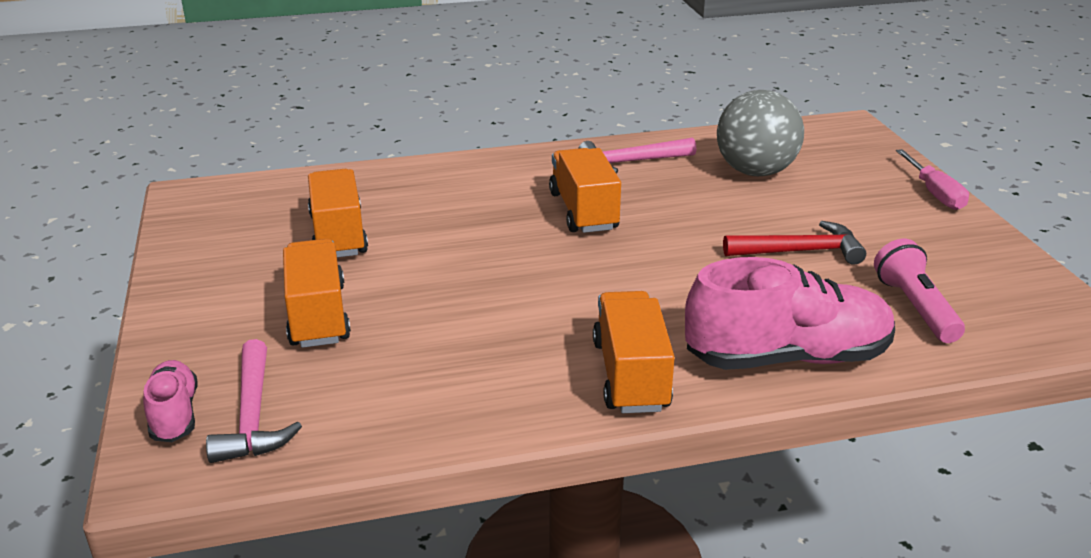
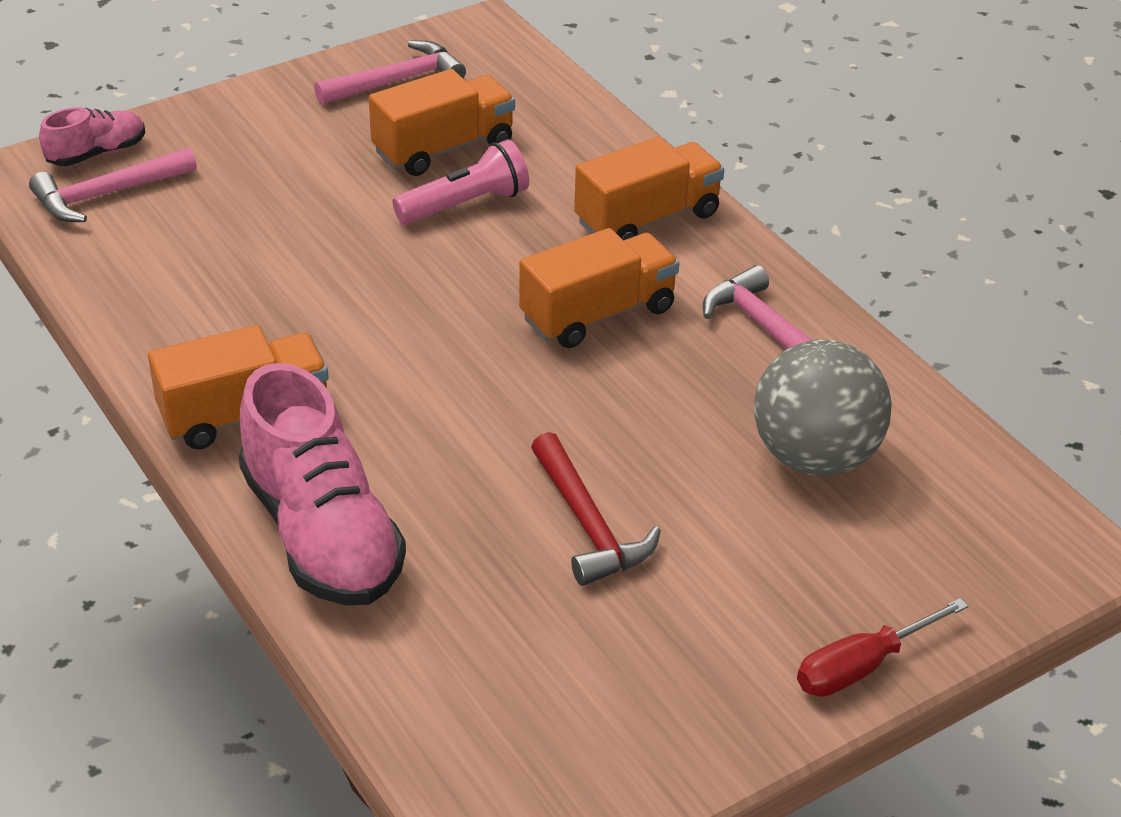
camera: 70 degrees right, 10 degrees up
orange truck [283,239,351,348] -> orange truck moved to [574,136,724,240]
pink flashlight [874,239,965,343] -> pink flashlight moved to [392,140,529,225]
pink screwdriver [896,149,969,210] -> red screwdriver [797,598,968,697]
none -> pink hammer [314,40,466,105]

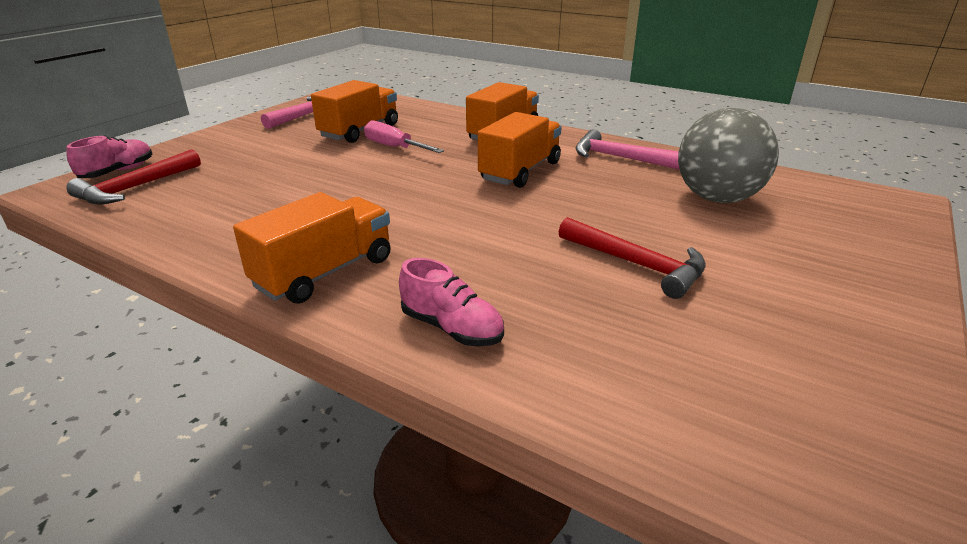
camera: 25 degrees left, 10 degrees down
pink hammer [29,147,197,222] -> red hammer [66,149,201,205]
pink shoe [238,363,406,605] -> pink shoe [399,258,504,346], size x0.51
pink flashlight [392,140,529,225] -> pink screwdriver [364,120,444,153]
red screwdriver [797,598,968,697] -> none

